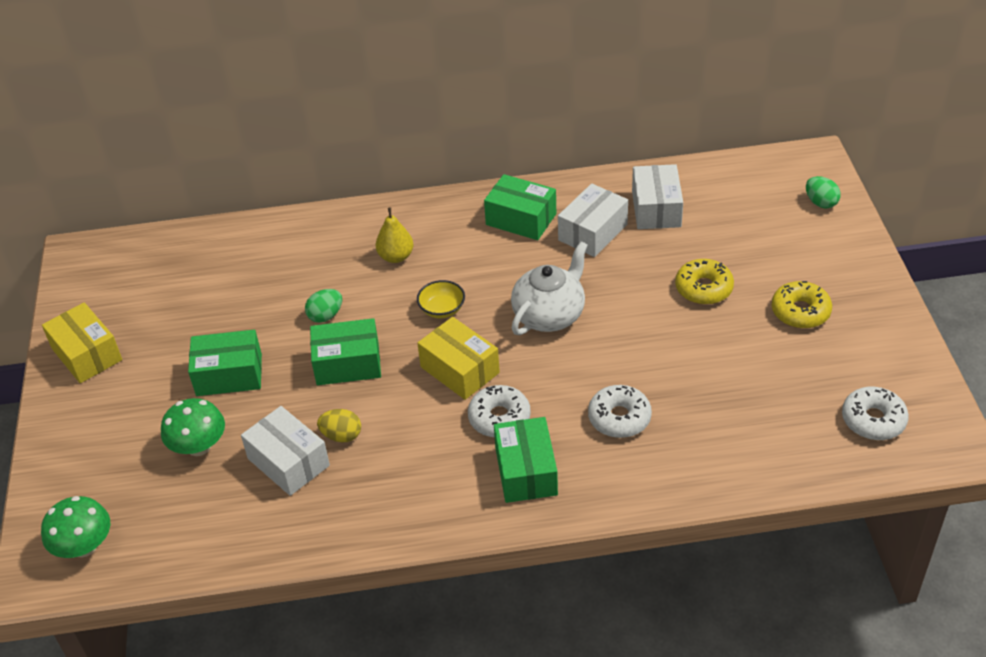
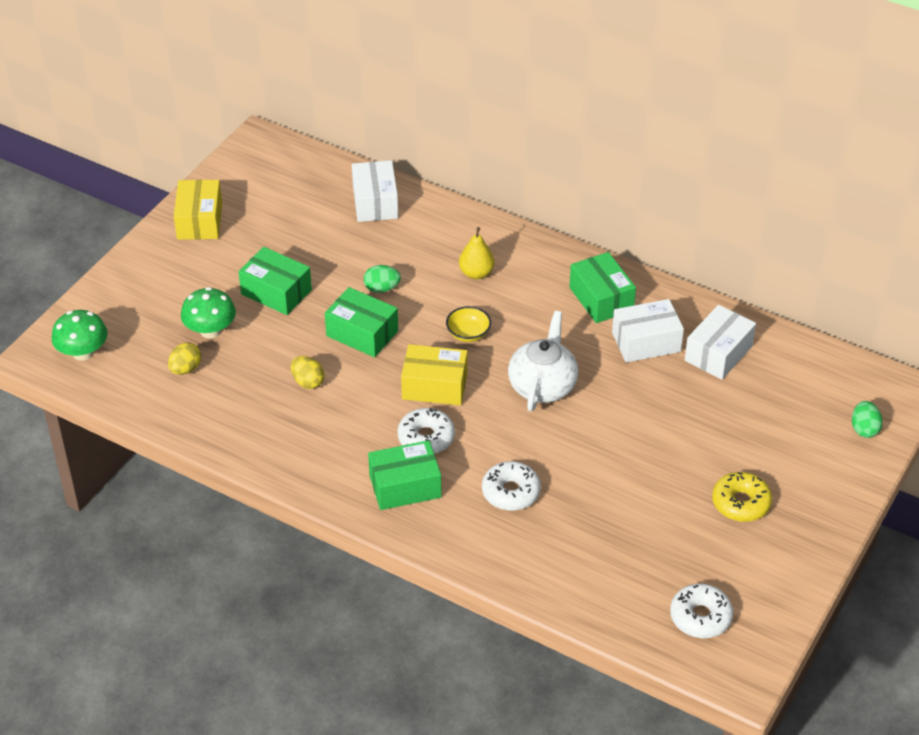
camera: 35 degrees right, 0 degrees up
white box [241,406,330,496] -> white box moved to [352,160,398,222]
yellow box [417,317,500,400] -> yellow box turned 75 degrees counterclockwise [401,344,468,405]
green box [494,417,558,503] -> green box turned 45 degrees clockwise [368,440,441,510]
white teapot [511,241,588,335] -> white teapot turned 60 degrees counterclockwise [508,311,578,411]
yellow donut [675,259,734,305] -> none
none -> yellow egg [168,343,201,375]

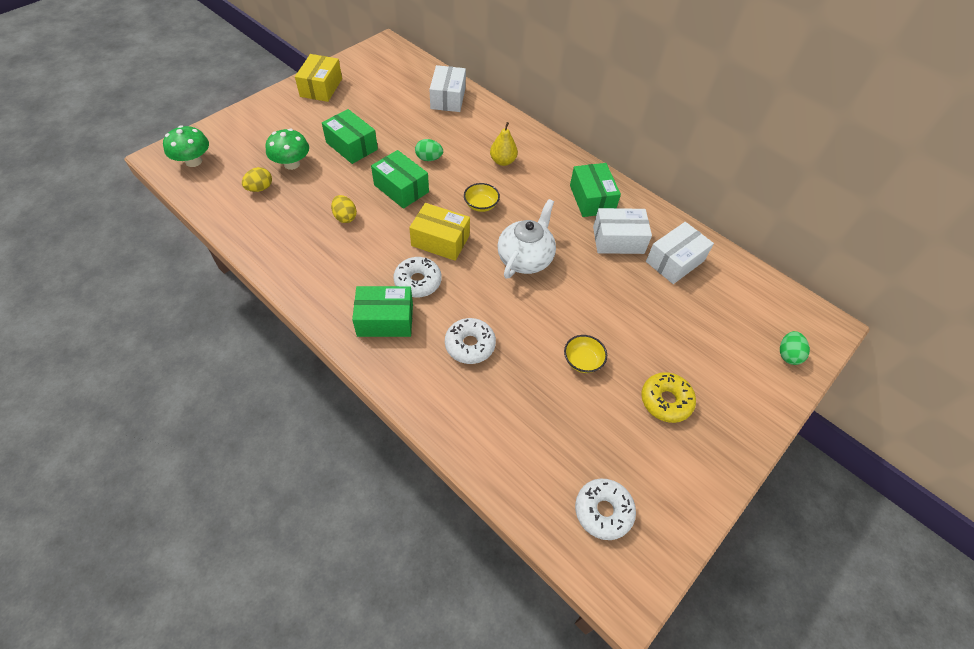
camera: 10 degrees right, 10 degrees up
none -> yellow bowl [564,335,607,373]

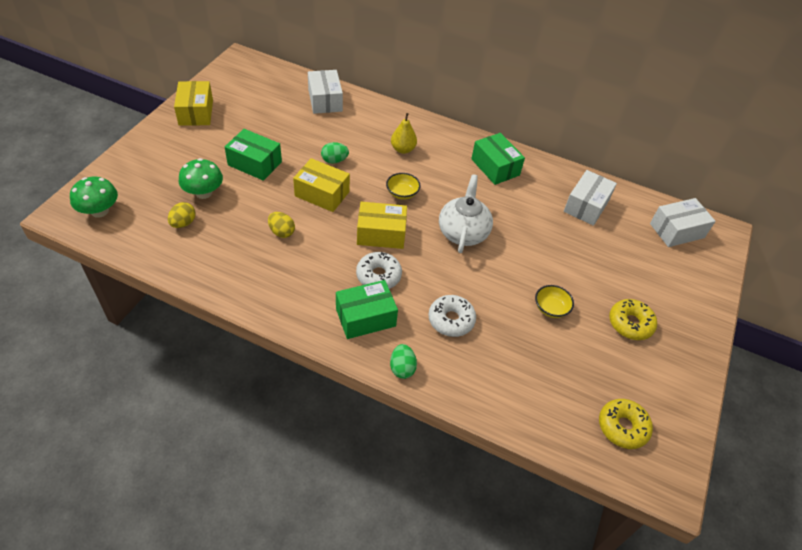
camera: 20 degrees left, 5 degrees down
green box [371,150,429,209] -> yellow box [293,158,350,212]
white donut [575,478,636,540] -> yellow donut [599,399,653,449]
white box [593,208,652,254] -> white box moved to [650,198,716,247]
green egg [780,331,810,365] -> green egg moved to [390,344,417,379]

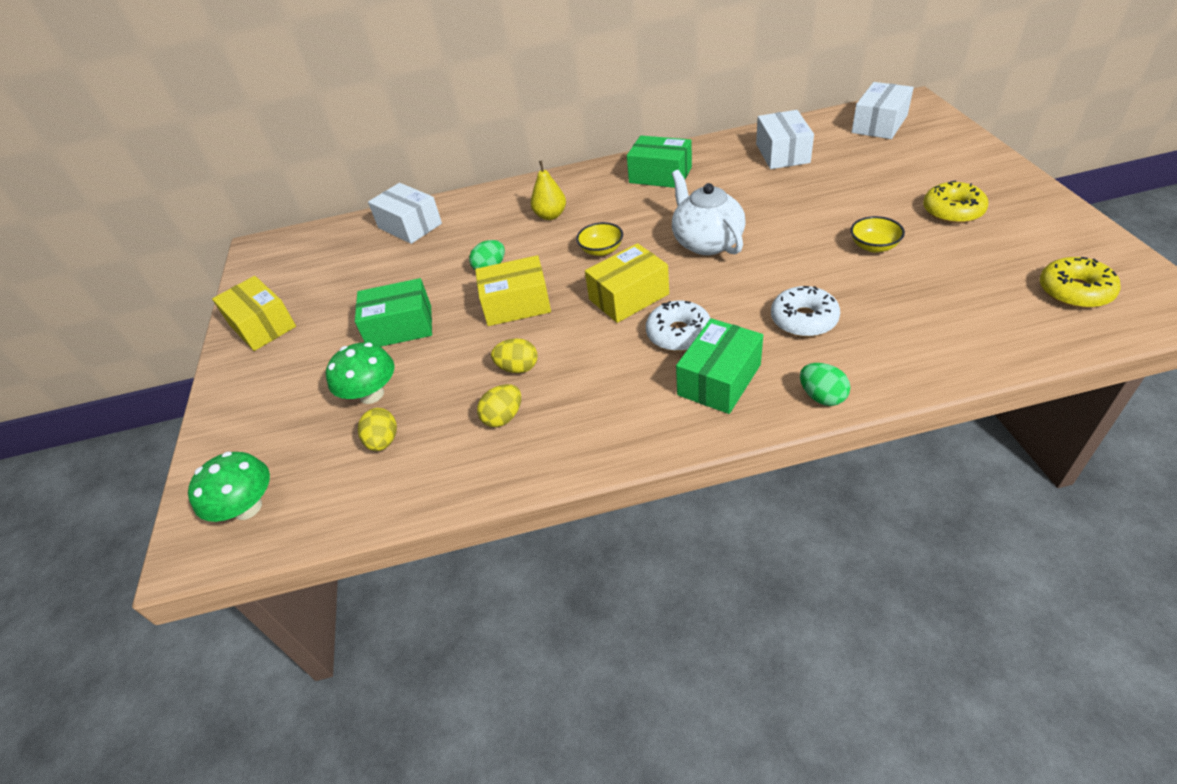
camera: 25 degrees left, 5 degrees down
none -> yellow egg [477,384,521,427]

